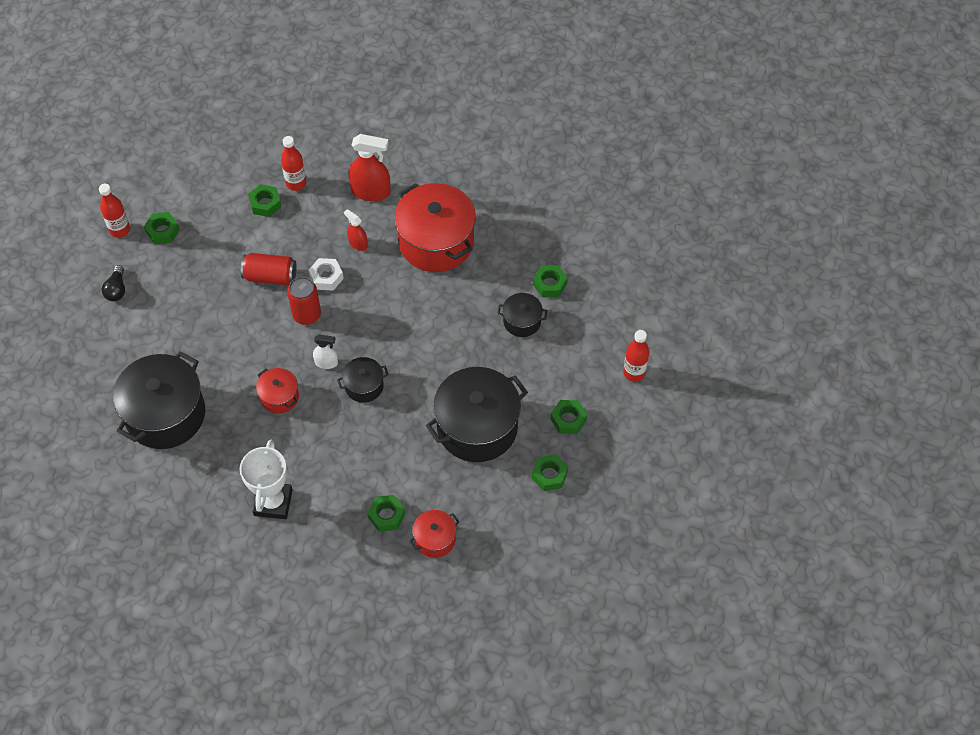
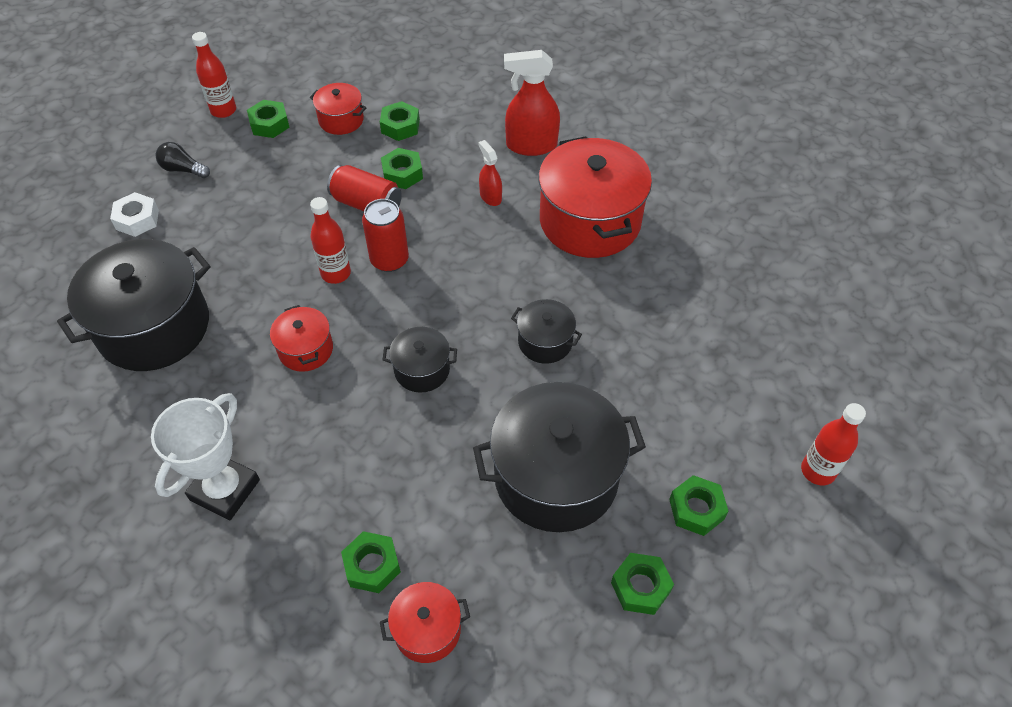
camera: 20 degrees right, 5 degrees down
black light bulb [101,265,125,301] -> black light bulb turned 90 degrees clockwise [156,142,210,178]
red bottle [281,136,306,191] -> red bottle moved to [310,197,351,284]
white nut [308,258,344,291] -> white nut moved to [110,192,159,237]
white spray bottle [313,335,338,369] -> none
red spray bottle [348,134,391,201] -> red spray bottle turned 150 degrees clockwise [504,50,560,156]
black pot [497,293,548,337] -> black pot moved to [511,299,582,364]
green nut [533,265,568,297] -> green nut moved to [381,148,423,189]
none -> red pot [310,83,367,135]

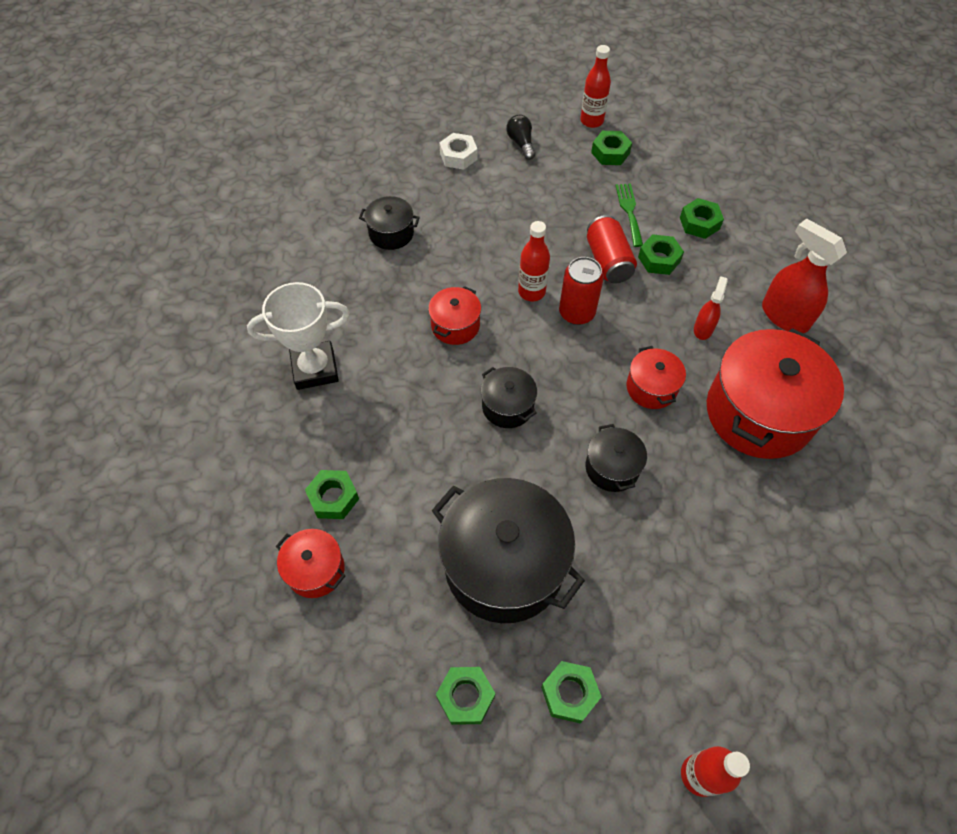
camera: 50 degrees right, 5 degrees up
black pot [57,239,211,371] -> black pot [359,196,420,250], size x0.49
red pot [310,83,367,135] -> red pot moved to [626,346,686,409]
none -> green fork [615,184,643,247]

